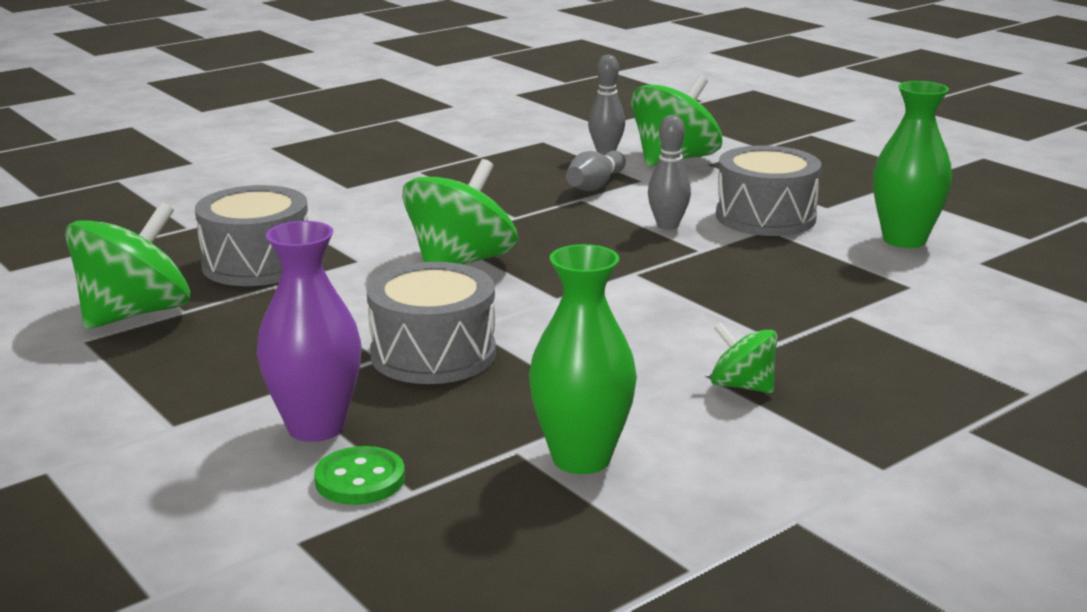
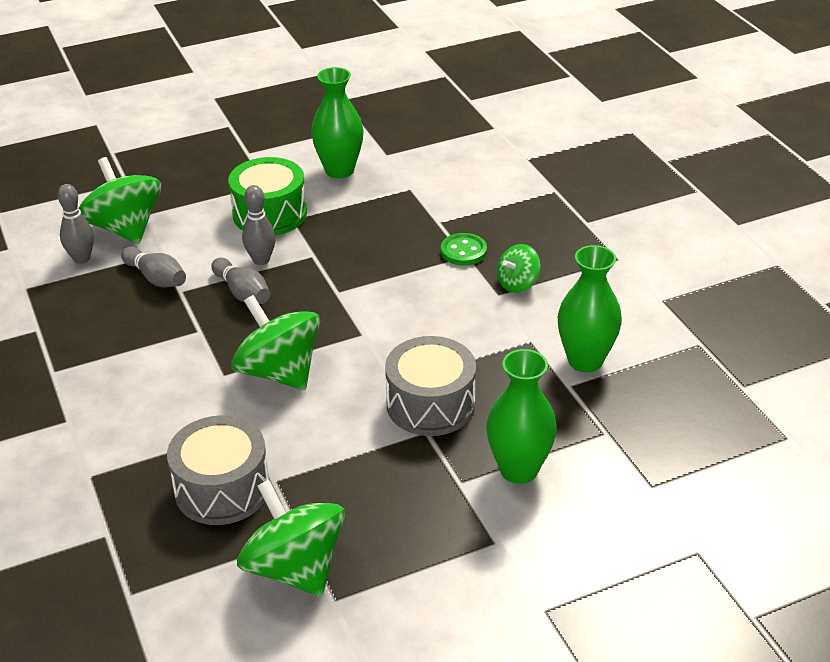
camera: 75 degrees left, 15 degrees up
purple vase [257,221,361,442] -> green vase [486,349,557,484]
green button [314,446,405,505] -> green button moved to [441,233,487,266]
grey drum [716,146,821,236] -> green drum [228,157,307,235]
none -> grey bowling pin [211,258,270,304]

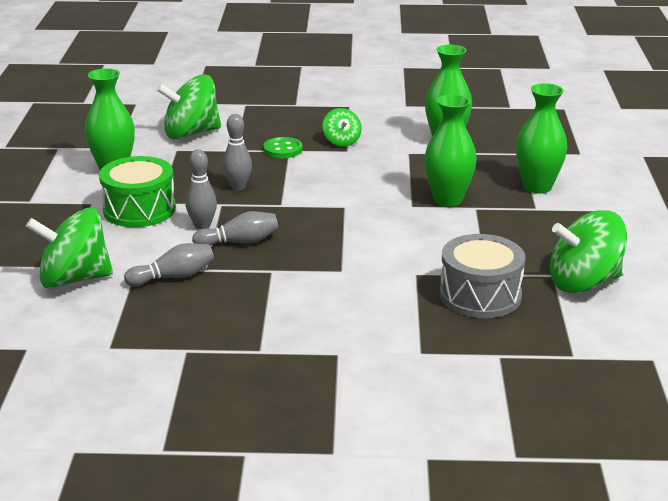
camera: 65 degrees left, 10 degrees down
grey bowling pin [57,184,94,264] -> grey bowling pin moved to [223,114,252,190]
green spinning top [231,295,320,390] -> green spinning top moved to [156,74,221,140]
grey drum [385,336,476,436] -> green vase [424,94,477,207]

